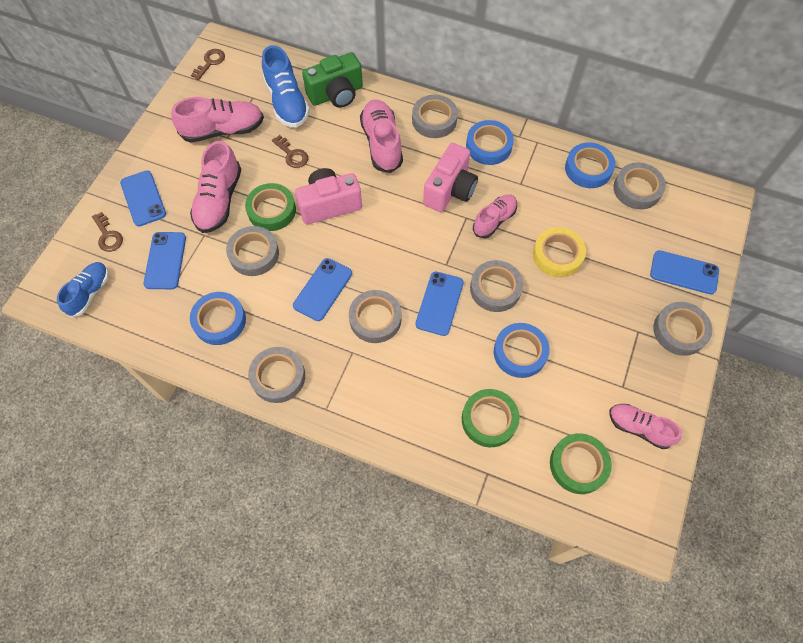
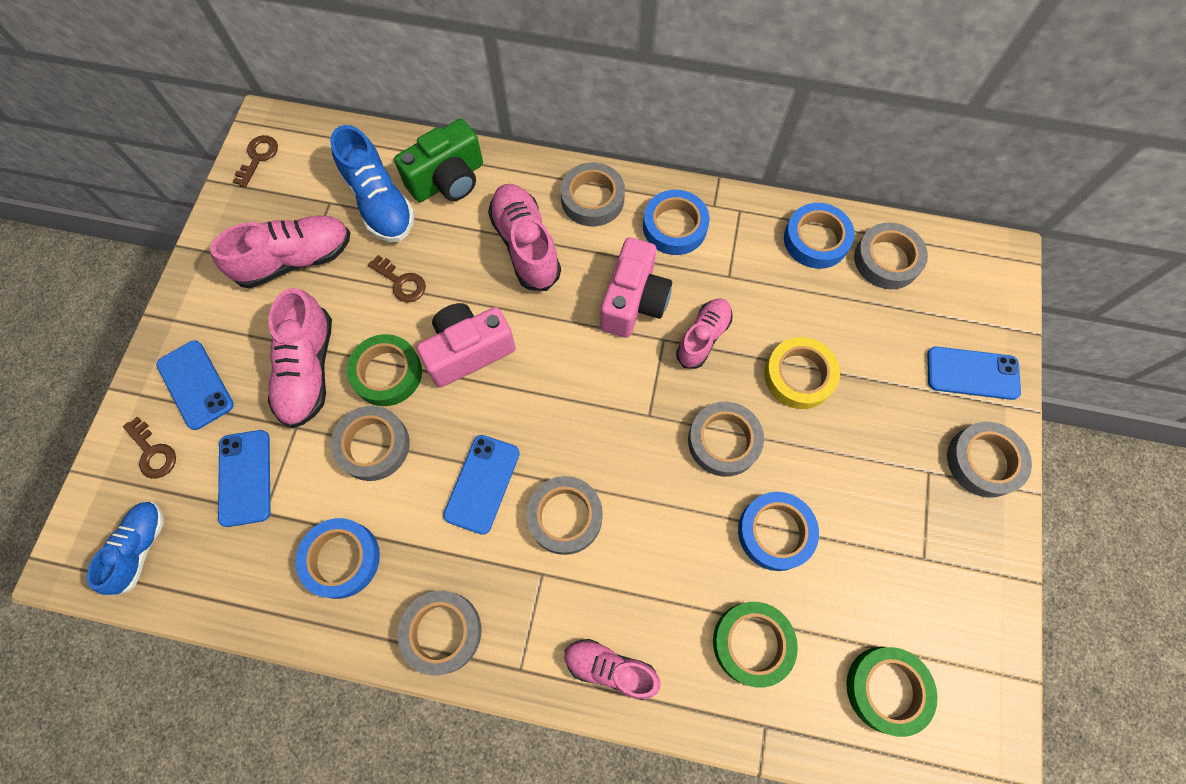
camera: 10 degrees left, 5 degrees up
blue phone [415,271,464,336] -> none
pink shoe [609,404,682,449] -> pink shoe moved to [565,639,661,700]

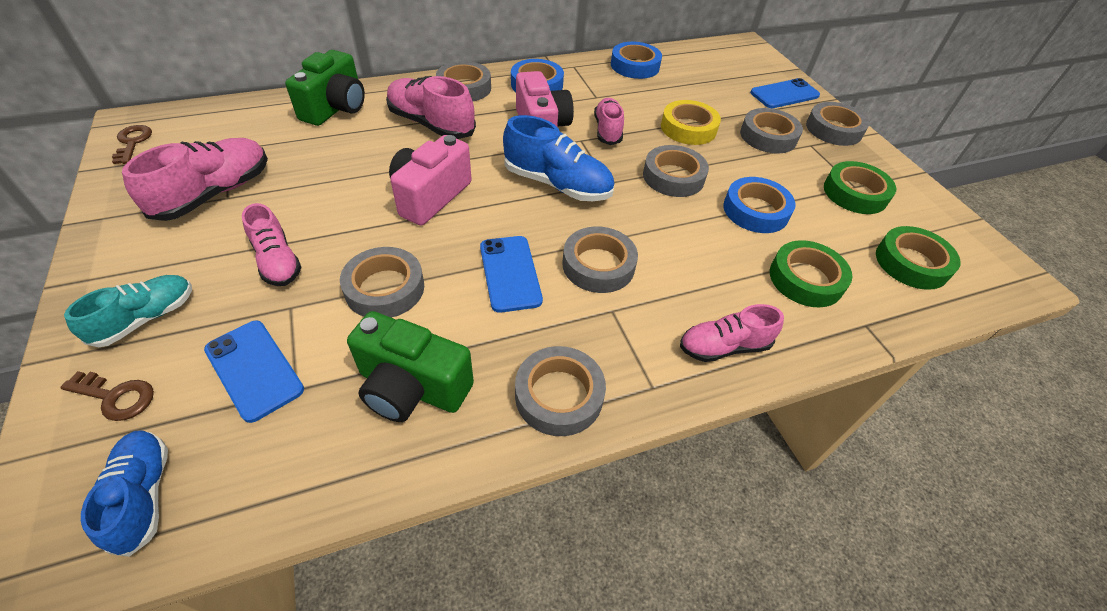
camera: 35 degrees left, 20 degrees down
blue phone [156,340,234,430] -> turquoise shoe [64,275,192,347]
pink shoe [268,288,332,428] -> pink shoe [242,203,302,286], size x0.65
blue tape [295,518,380,599] -> green camera [347,311,474,422]
blue shoe [330,125,415,242] -> blue shoe moved to [503,115,614,201]
green tape [346,334,422,406] -> green tape moved to [824,161,896,214]
brown key [368,255,426,302] -> none
grey tape [854,222,928,289] -> grey tape moved to [740,108,803,153]

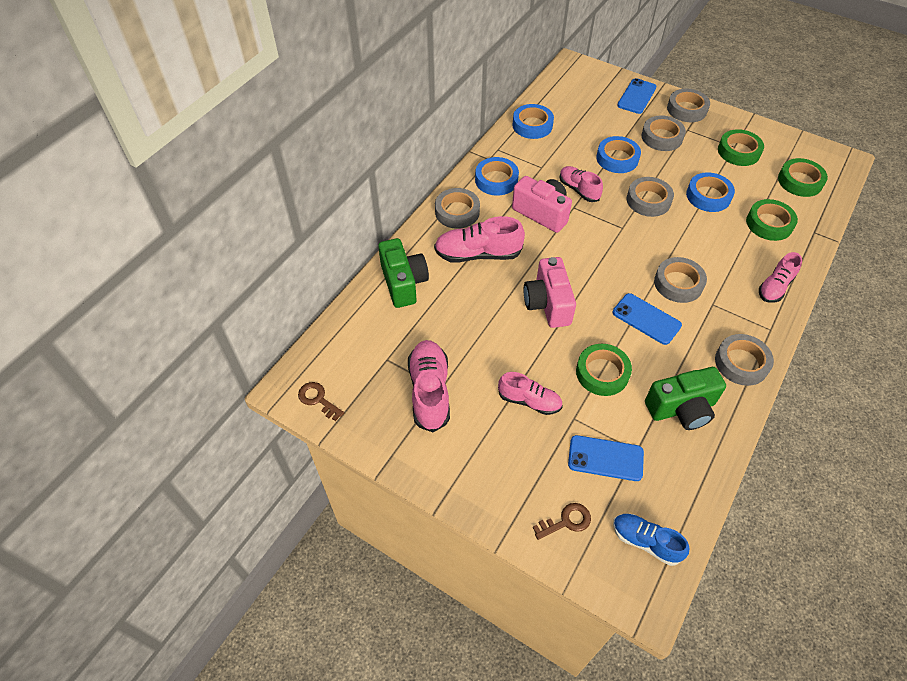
camera: 35 degrees left, 5 degrees up
turquoise shoe [64,275,192,347] -> none
grey tape [340,247,424,318] -> green tape [576,344,632,396]
blue shoe [503,115,614,201] -> none
yellow tape [661,100,721,145] -> blue tape [596,136,641,173]

